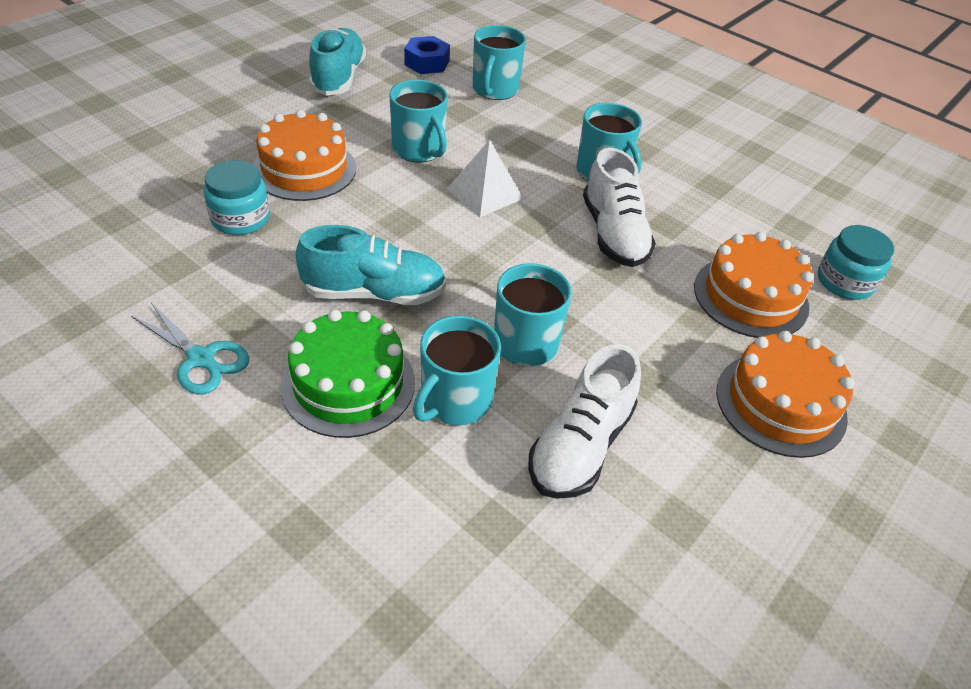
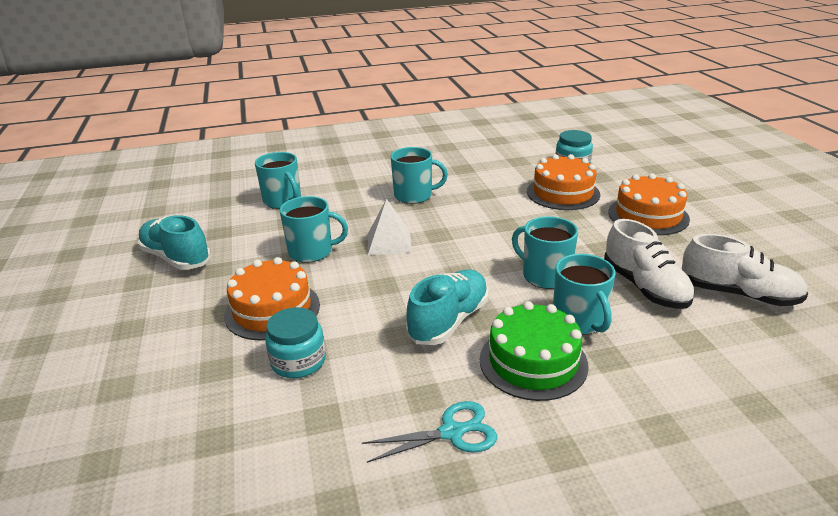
camera: 50 degrees left, 15 degrees down
blue nut [404,36,450,74] -> none
white shoe [583,148,656,267] -> white shoe moved to [682,234,808,306]

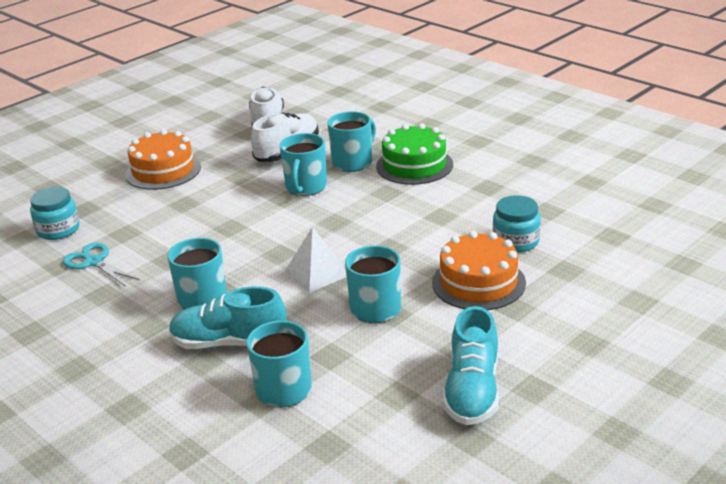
camera: 120 degrees left, 0 degrees up
turquoise scissors [362,401,497,463] -> turquoise scissors moved to [63,243,139,287]
turquoise shoe [406,269,489,345] -> turquoise shoe moved to [169,286,287,349]
orange cake [527,154,600,210] -> none

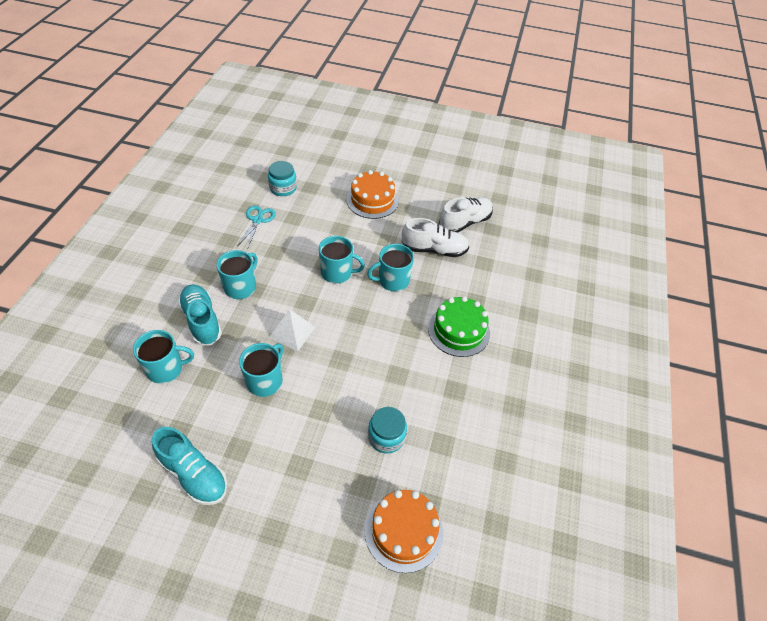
camera: 55 degrees right, 20 degrees up
turquoise mug [327,111,376,172] -> turquoise mug moved to [319,236,365,284]
orange cake [432,231,526,310] -> orange cake moved to [365,490,443,573]
turquoise shoe [442,306,499,425] -> turquoise shoe turned 120 degrees counterclockwise [152,427,227,505]

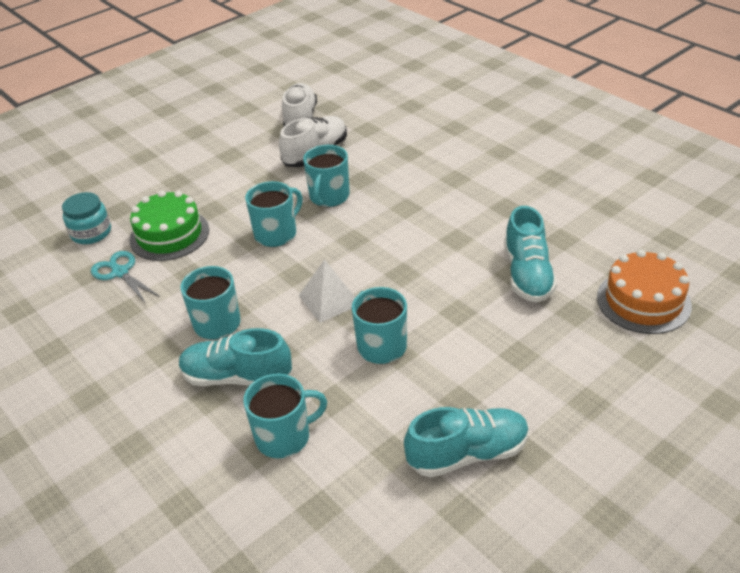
camera: 50 degrees left, 10 degrees down
turquoise mug [133,330,194,384] -> turquoise mug turned 45 degrees clockwise [243,374,327,458]
orange cake [346,170,399,219] -> none
turquoise jar [368,407,407,453] -> turquoise shoe [504,206,557,302]
green cake [428,296,490,357] -> green cake moved to [129,190,209,261]

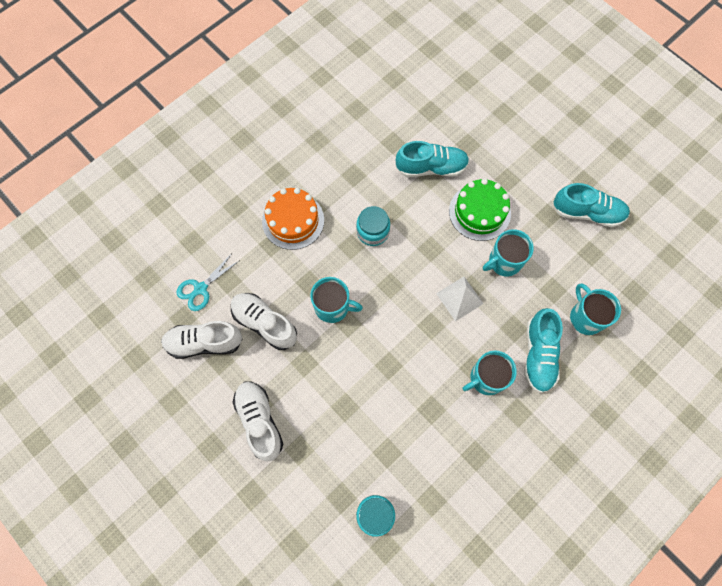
camera: 95 degrees left, 30 degrees up
turquoise scissors [91,251,160,304] -> turquoise scissors moved to [176,255,239,311]
green cake [129,190,209,261] -> green cake moved to [449,179,511,241]
turquoise mug [245,181,302,247] -> none
turquoise shoe [404,407,529,477] -> turquoise shoe turned 120 degrees clockwise [553,183,630,227]
orange cake [597,250,692,334] -> orange cake moved to [262,188,324,250]
none -> white shoe [233,381,283,462]
none -> turquoise jar [356,206,390,246]

